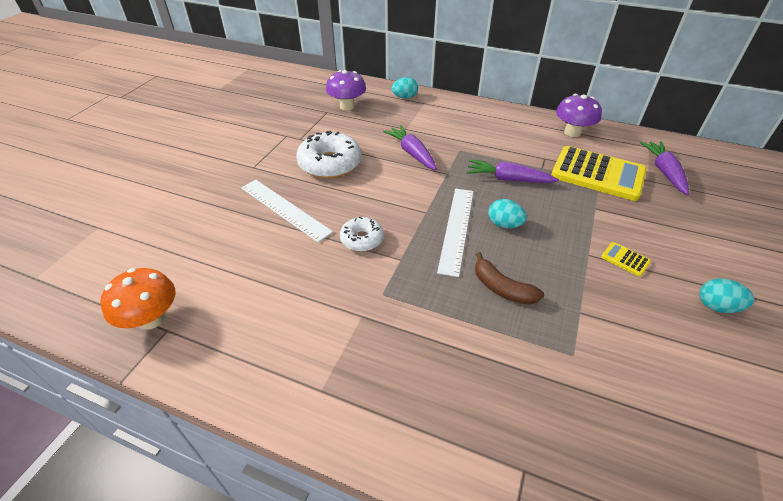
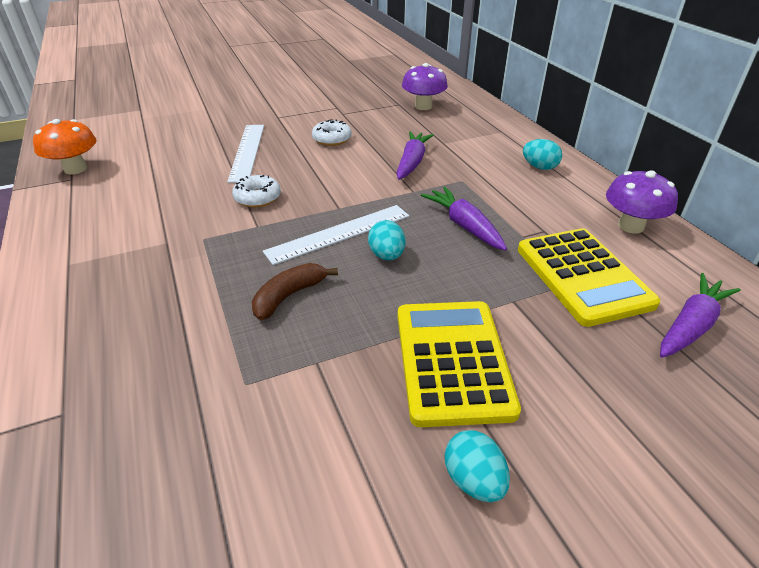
camera: 45 degrees right, 5 degrees down
white donut [296,131,361,179] -> white donut [312,119,352,146], size x0.57
turquoise egg [392,77,418,99] -> turquoise egg moved to [523,139,562,170]
brown banana [475,252,544,305] -> brown banana turned 45 degrees clockwise [252,263,338,320]
yellow calculator [601,242,651,277] -> yellow calculator [398,301,521,427], size x2.50

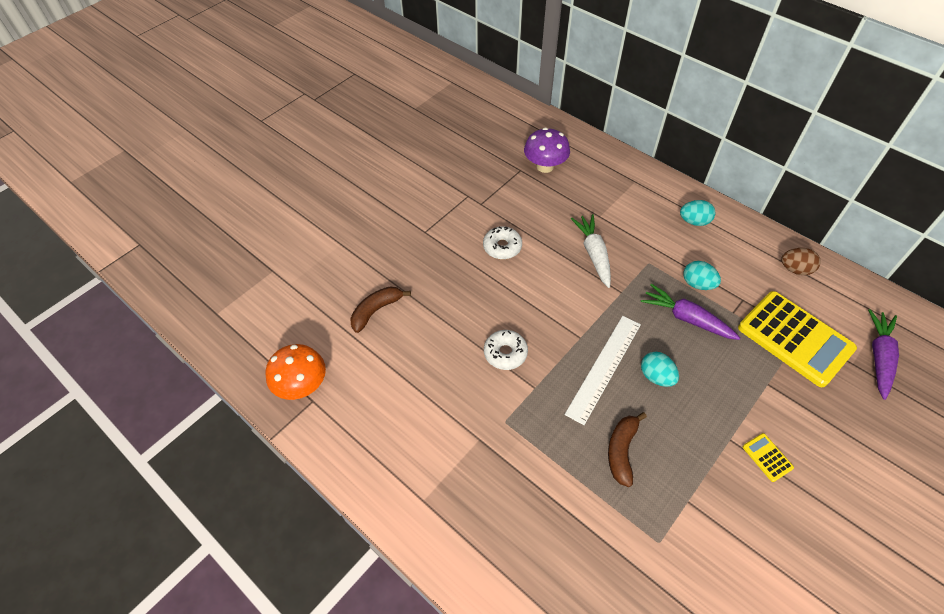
camera: 25 degrees left, 15 degrees up
white ruler [227,125,264,183] -> none
purple carrot [396,131,434,180] -> white carrot [571,214,611,288]
yellow calculator [398,301,521,427] -> yellow calculator [743,433,794,482], size x0.40
turquoise egg [445,430,510,502] -> turquoise egg moved to [683,261,721,290]
purple mushroom [606,170,678,234] -> brown egg [781,248,821,275]
none -> brown banana [350,286,411,333]

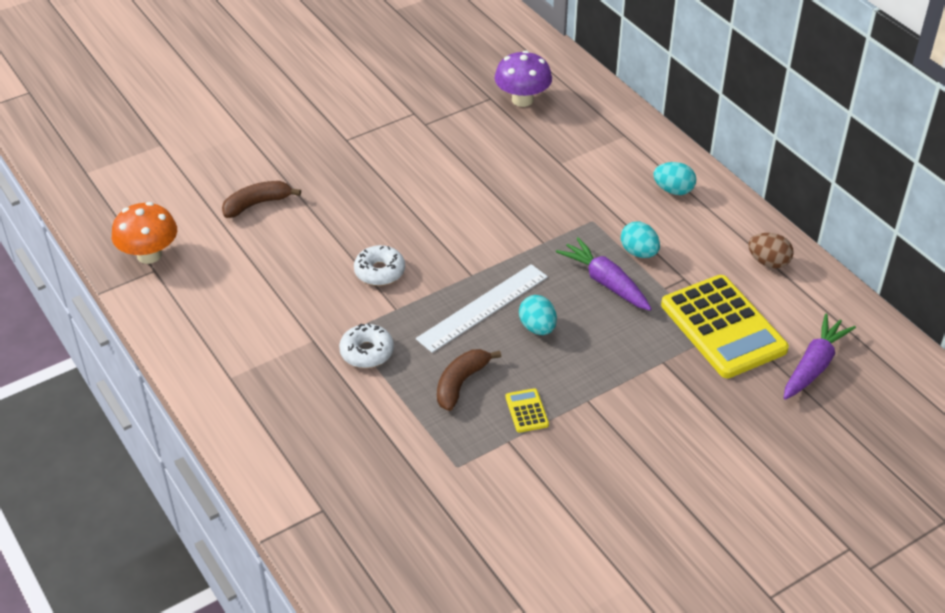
camera: 15 degrees right, 10 degrees down
white donut [483,226,522,259] -> white donut moved to [339,323,394,368]
white carrot [571,214,611,288] -> none
yellow calculator [743,433,794,482] -> yellow calculator moved to [505,388,549,433]

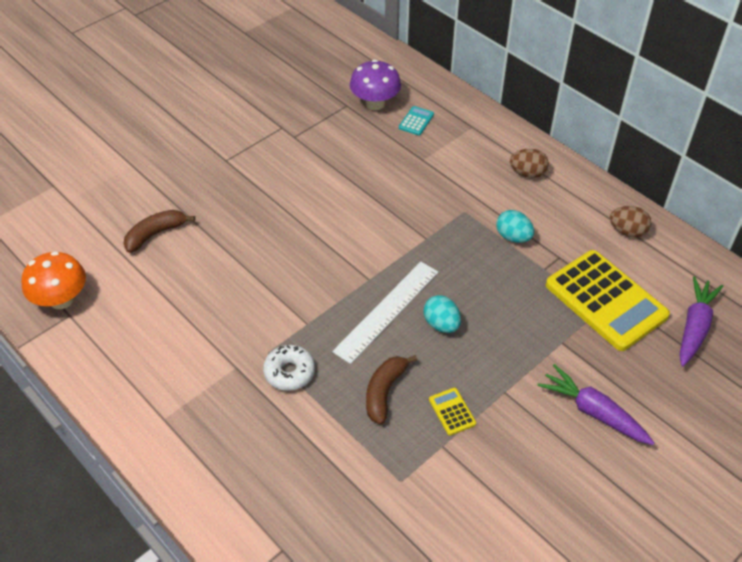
camera: 10 degrees left, 5 degrees up
white donut [354,245,405,286] -> none
purple carrot [556,237,652,311] -> purple carrot moved to [537,364,654,445]
turquoise egg [653,162,696,195] -> brown egg [510,149,549,178]
none -> turquoise calculator [399,106,434,135]

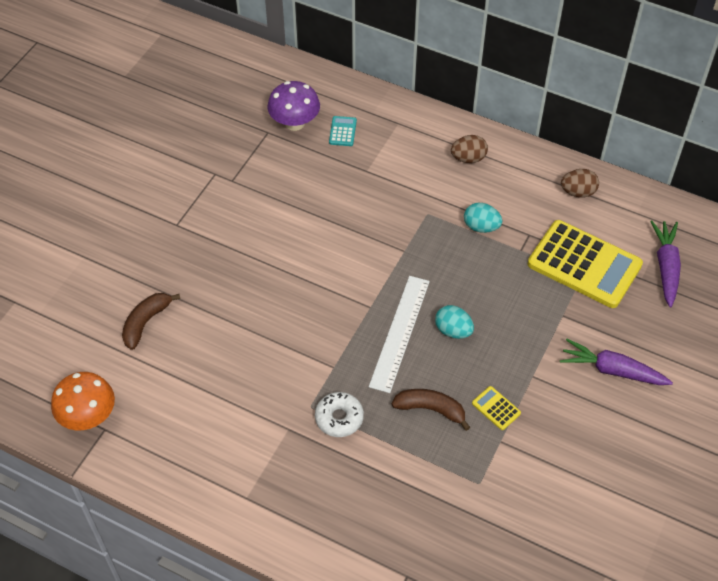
camera: 20 degrees left, 5 degrees up
brown banana [366,355,417,424] -> brown banana turned 105 degrees clockwise [392,389,470,431]

